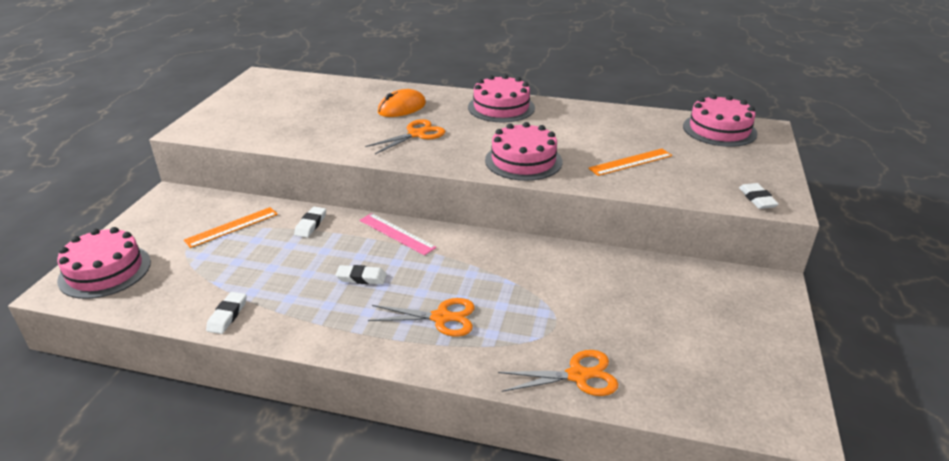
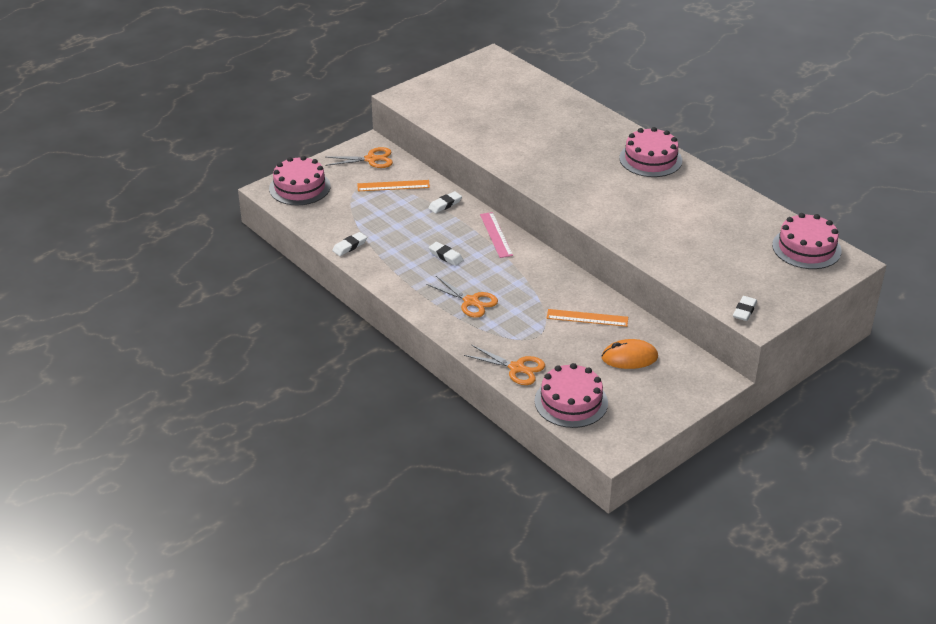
camera: 35 degrees right, 5 degrees up
orange scissors [365,119,446,154] -> orange scissors moved to [325,147,393,168]
orange mouse [378,89,426,117] -> orange mouse moved to [602,339,658,369]
pink cake [485,122,562,181] -> pink cake moved to [534,363,608,428]
orange ruler [588,149,672,176] -> orange ruler moved to [547,309,628,327]

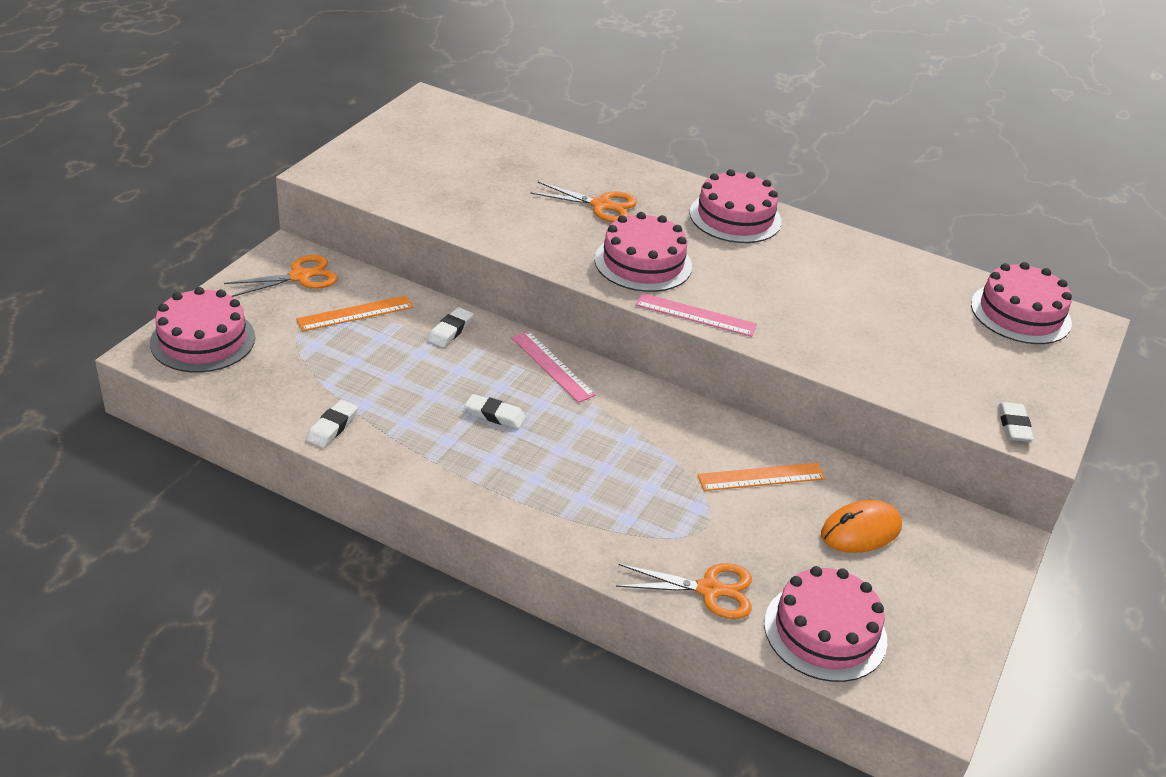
camera: 25 degrees left, 0 degrees up
orange scissors [426,276,498,318] -> orange scissors moved to [530,181,637,222]
none -> pink cake [594,212,692,292]
none -> pink ruler [635,293,757,337]

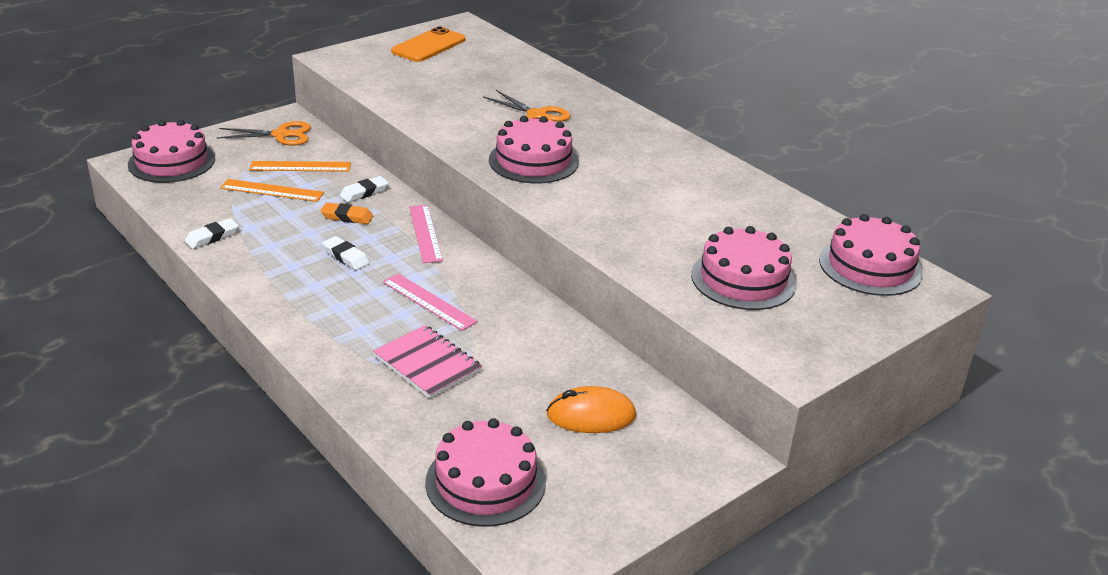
camera: 25 degrees right, 5 degrees down
orange scissors [616,563,752,619] -> none
pink ruler [635,293,757,337] -> pink ruler moved to [383,274,478,331]
pink cake [689,169,781,243] -> pink cake moved to [691,226,796,310]
orange ruler [697,463,826,491] -> orange ruler moved to [220,179,324,202]
white eraser [998,402,1034,442] -> none
none -> orange eraser [320,203,373,224]
none -> pink notebook [373,325,482,399]
none -> orange phone [391,26,466,62]

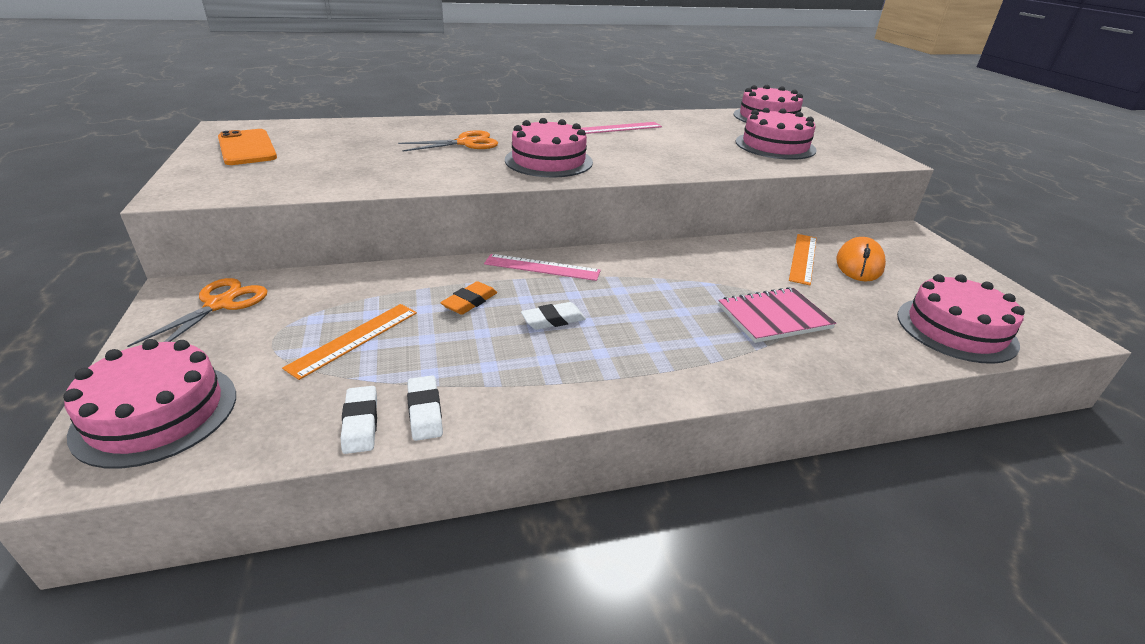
camera: 65 degrees left, 0 degrees up
orange ruler [249,161,351,172] -> orange ruler moved to [789,234,817,285]
white eraser [340,176,389,202] -> white eraser moved to [341,386,377,454]
pink ruler [383,274,478,331] -> pink ruler moved to [581,122,662,134]

